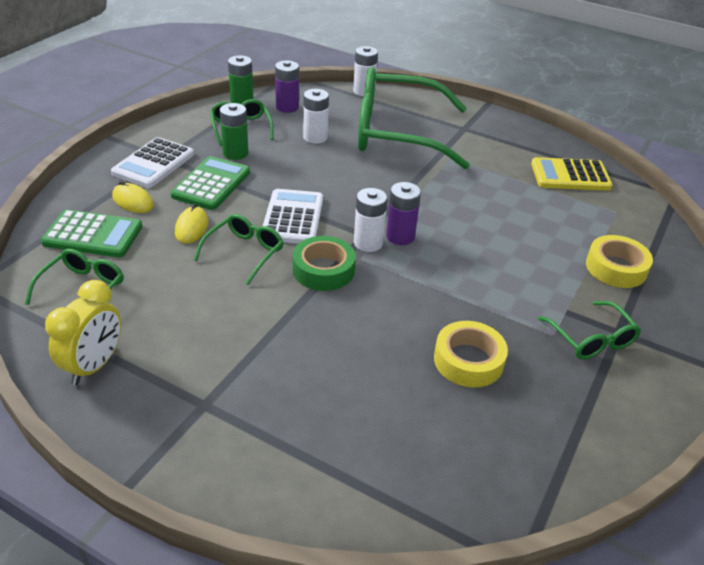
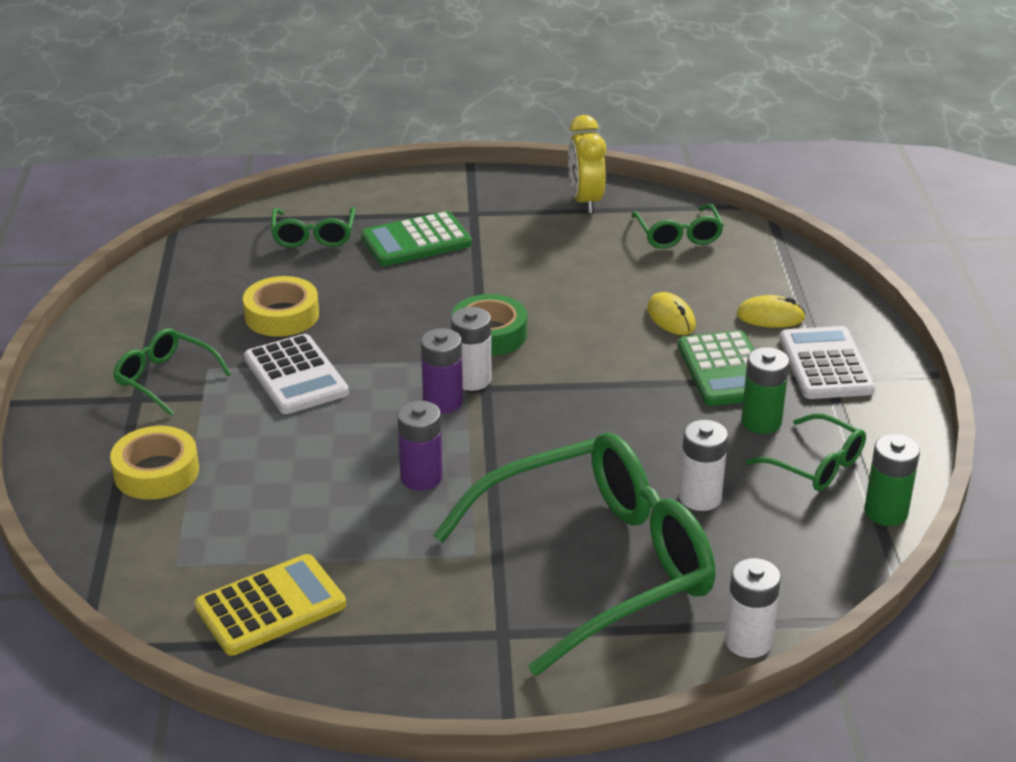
camera: 150 degrees right, 5 degrees down
green calculator [41,209,143,257] -> green calculator moved to [361,211,472,266]
green glasses [194,214,284,285] -> green glasses moved to [271,207,355,247]
white calculator [263,189,323,244] -> white calculator moved to [244,334,349,414]
purple battery [275,60,299,113] -> purple battery moved to [397,400,443,491]

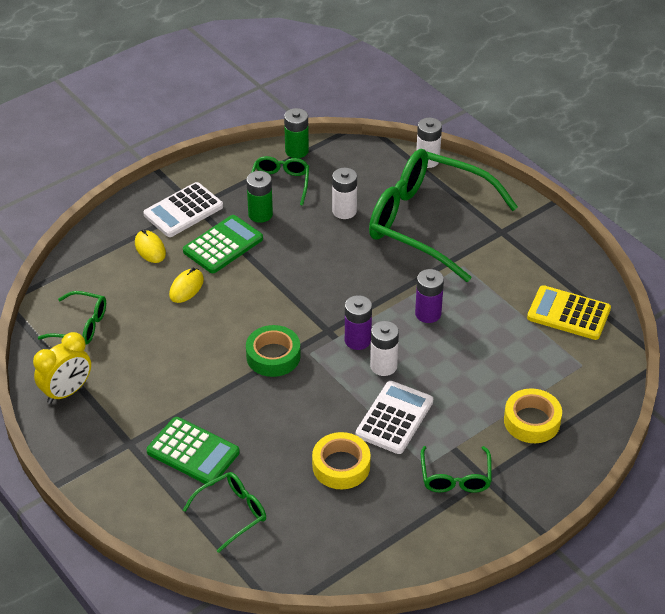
camera: 125 degrees left, 10 degrees up
white battery [451,307,491,391] -> white battery moved to [370,321,399,376]
green glasses [632,204,724,249] -> green glasses turned 60 degrees clockwise [38,291,106,344]

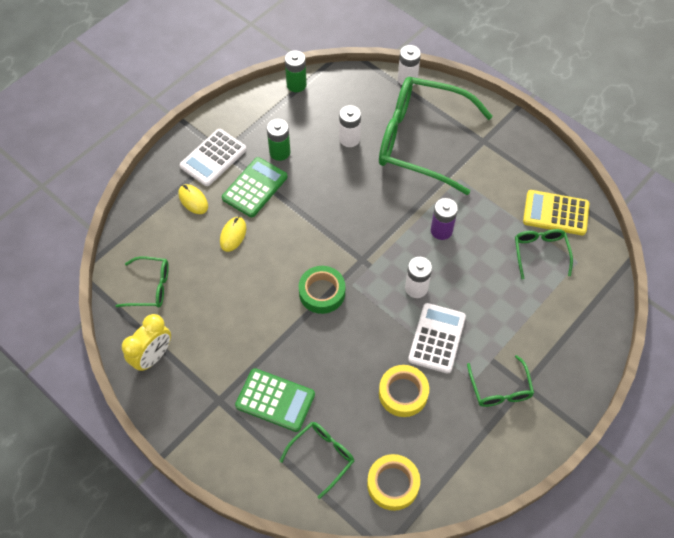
camera: 10 degrees left, 15 degrees up
green glasses [251,156,309,206] -> green glasses moved to [515,229,573,280]
purple battery [345,295,372,350] -> none
yellow tape [504,388,562,443] -> yellow tape moved to [367,454,420,511]

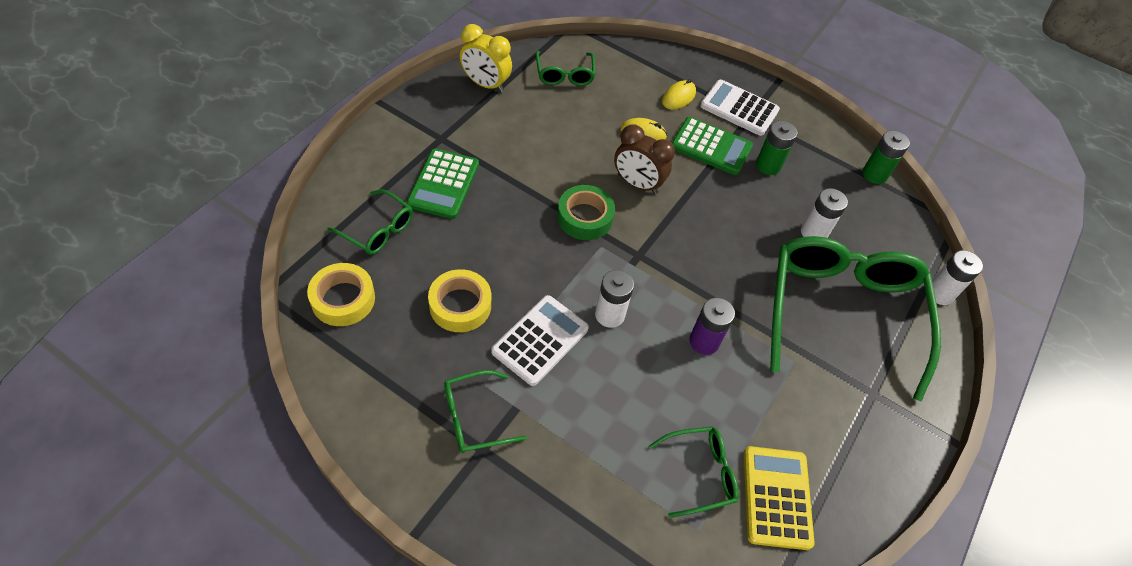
camera: 75 degrees right, 5 degrees down
white calculator [408,303,466,374] -> white calculator turned 60 degrees counterclockwise [491,295,589,386]
none -> brown clock [614,125,675,194]

